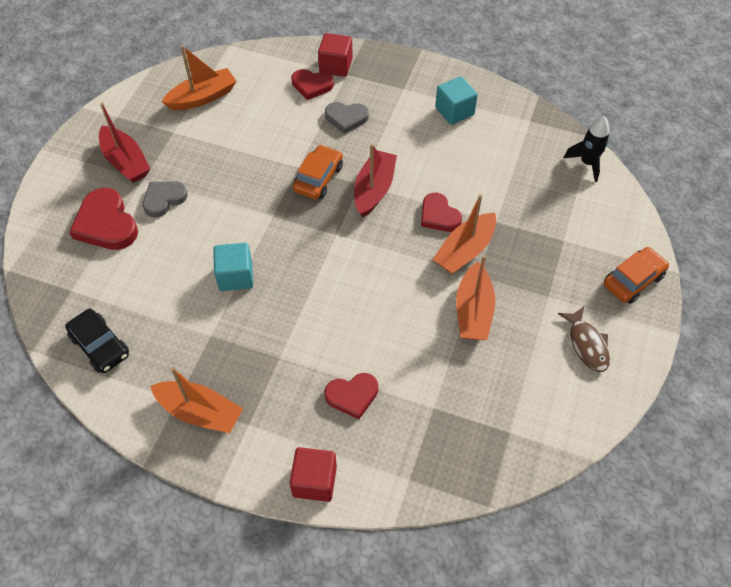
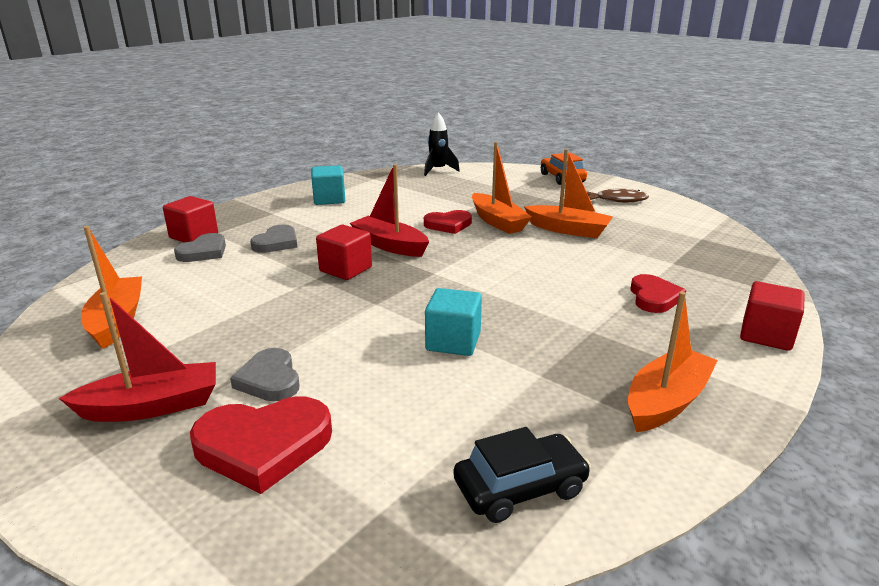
camera: 70 degrees left, 30 degrees down
red heart [291,69,334,100] -> grey heart [174,233,226,262]
orange car [293,145,343,199] -> red cube [316,225,372,280]

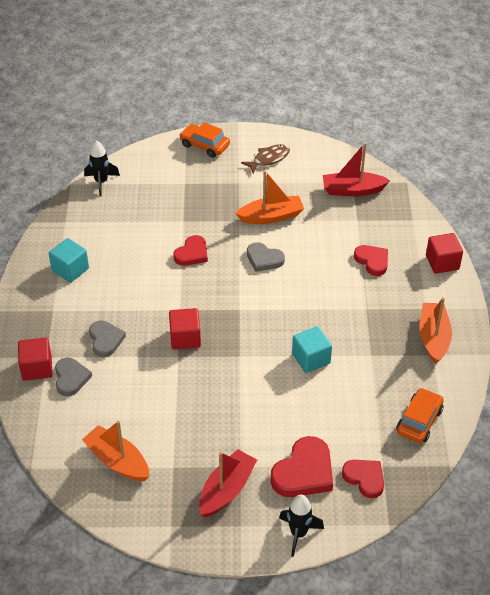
camera: 40 degrees left, 20 degrees up
grey heart [230,348,299,402] -> grey heart moved to [247,242,285,272]
red boat [350,164,429,257] -> red boat moved to [323,143,390,196]
black car [454,427,591,523] -> orange car [396,388,444,443]
orange boat [472,142,532,234] -> none
none -> black rocket [279,495,324,557]
none -> red heart [342,460,384,498]

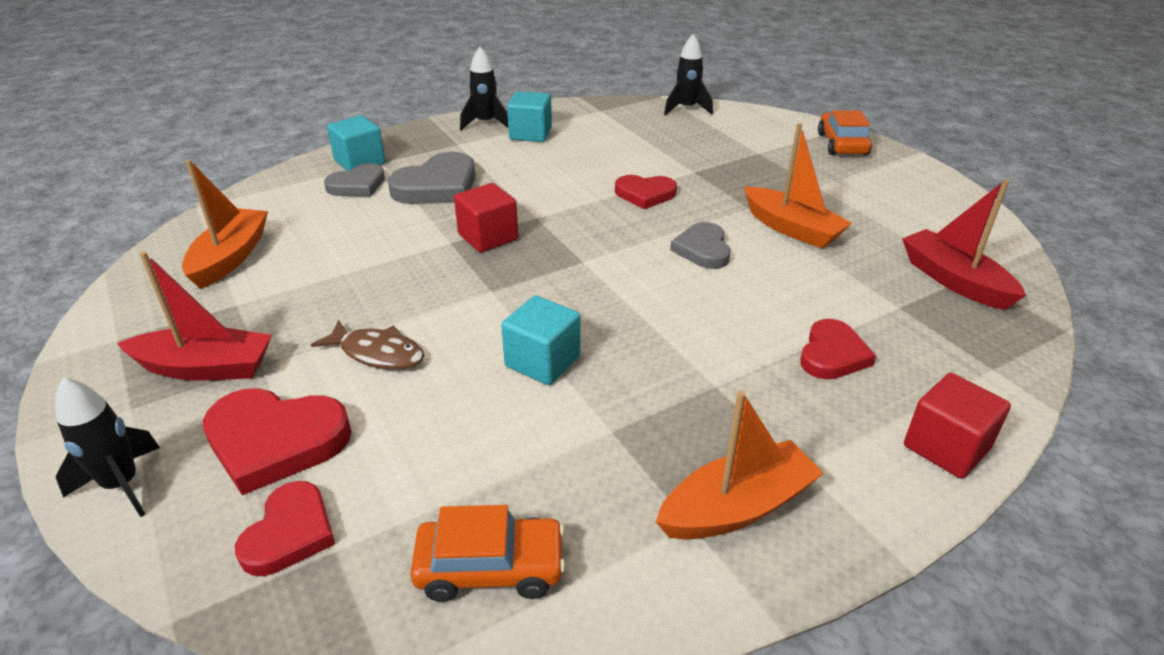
camera: 60 degrees right, 10 degrees down
red cube [18,338,52,380] -> turquoise cube [327,115,385,171]
grey heart [89,321,126,357] -> grey heart [388,152,476,204], size x1.54
brown fish [241,144,290,174] -> brown fish moved to [311,320,424,370]
none -> black rocket [460,47,508,130]

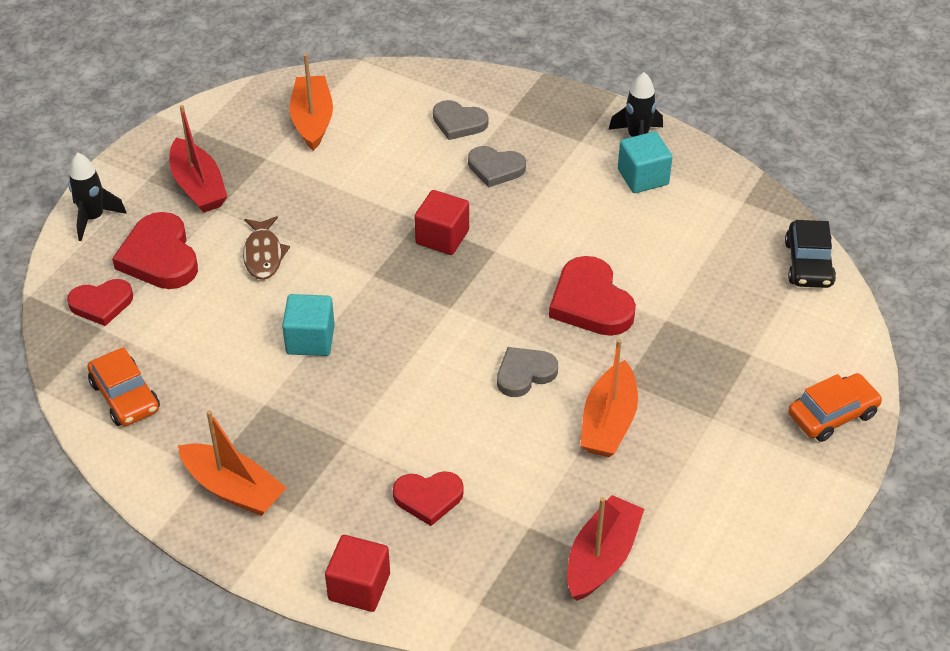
camera: 60 degrees right, 10 degrees up
orange boat [182,159,268,289] -> orange boat turned 75 degrees counterclockwise [290,54,333,151]
turquoise cube [327,115,385,171] -> none
grey heart [388,152,476,204] -> grey heart [468,146,526,188], size x0.65
red heart [615,175,677,209] -> red heart [549,256,636,336], size x1.54
black rocket [664,34,713,115] -> black car [785,220,836,288]

